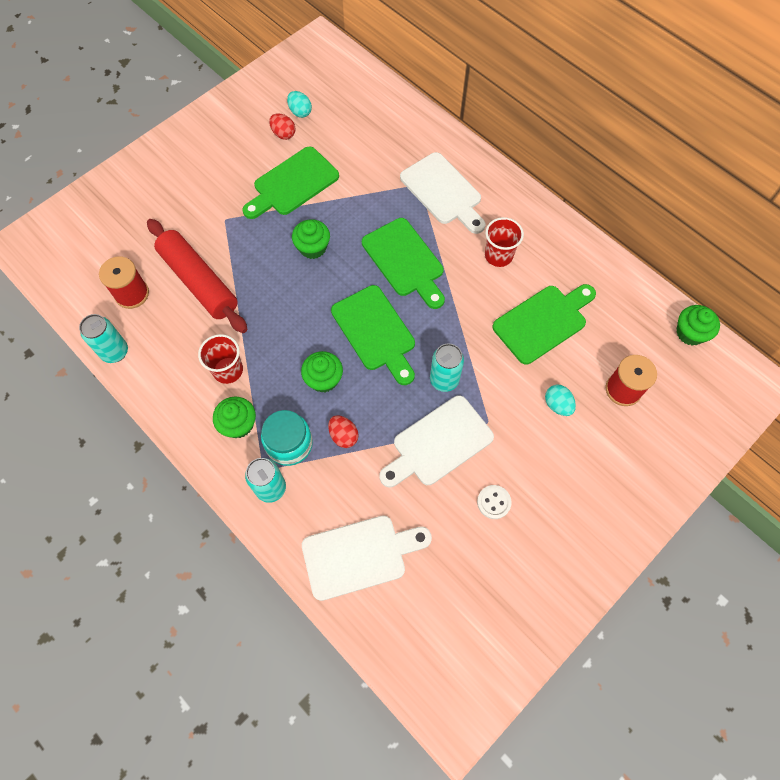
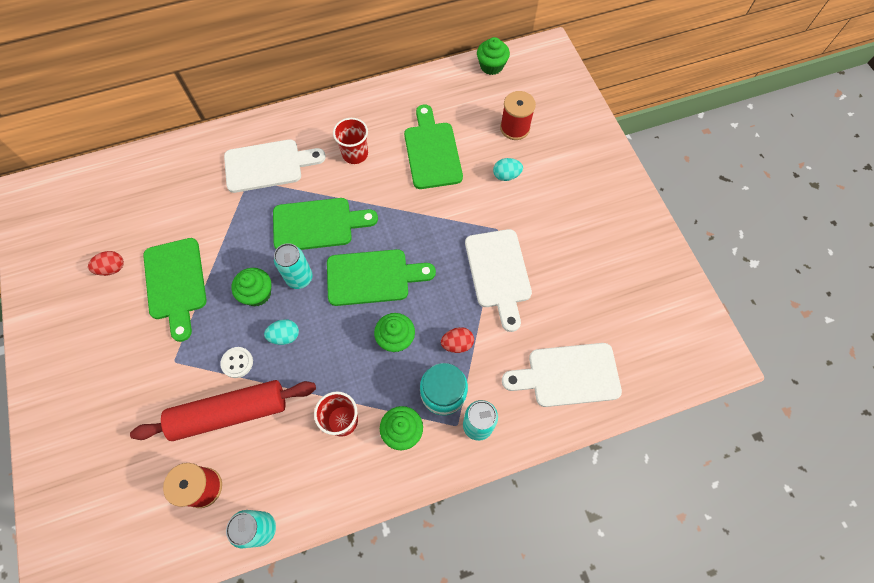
camera: 65 degrees left, 0 degrees up
turquoise egg [287,91,312,118] -> turquoise egg moved to [264,319,299,345]
white cutting board [302,515,432,601] -> white cutting board turned 105 degrees counterclockwise [502,343,622,407]
turquoise can [430,344,464,392] -> turquoise can moved to [274,243,312,289]
white button [477,485,512,519] -> white button moved to [220,347,253,378]

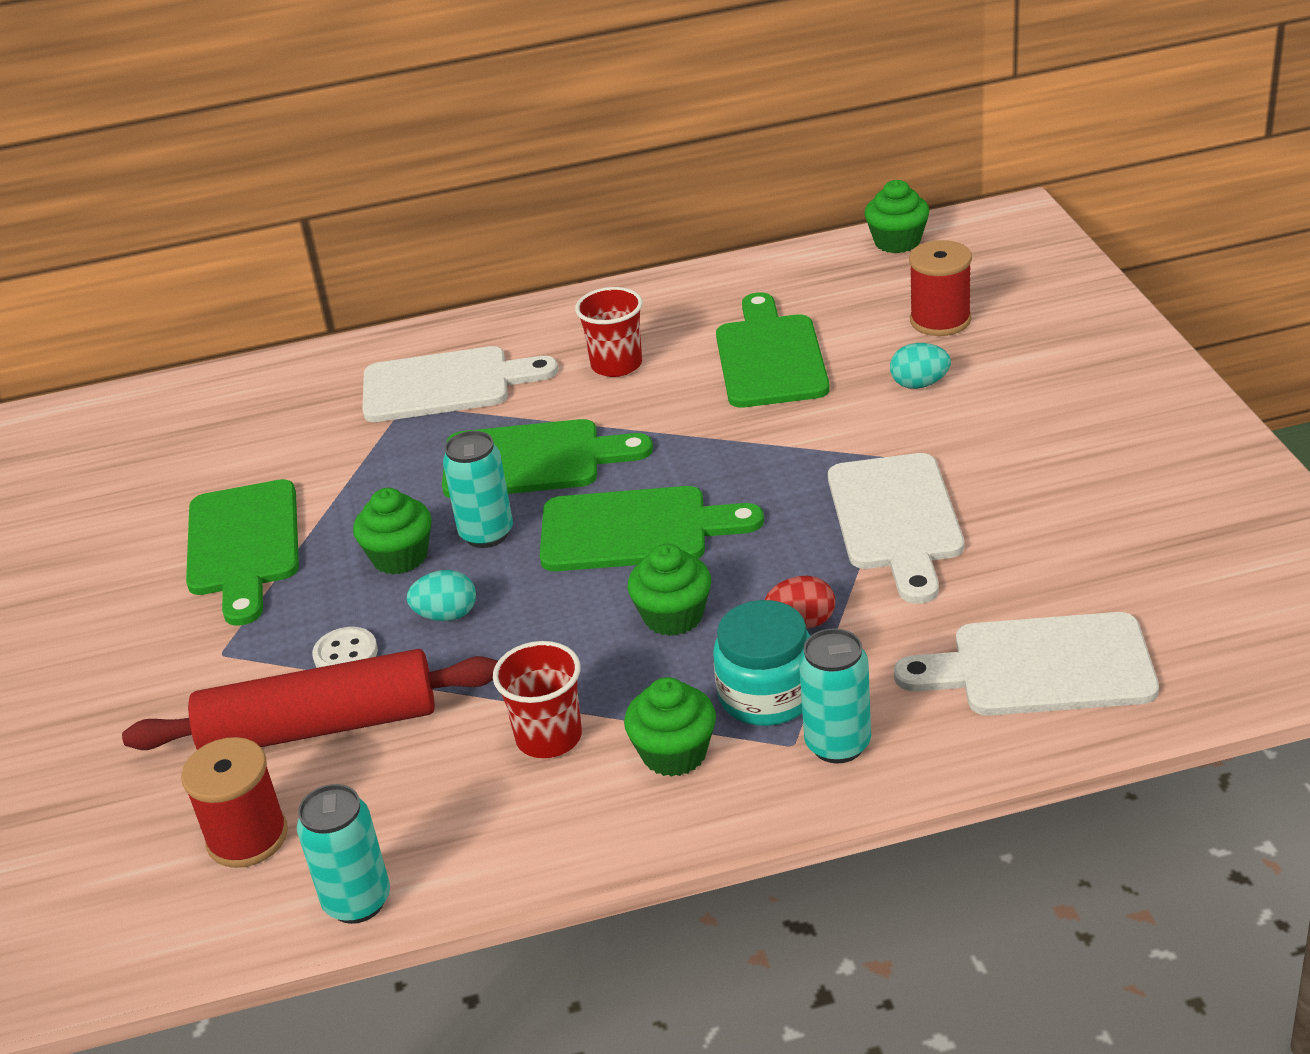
camera: 10 degrees right, 30 degrees down
red egg [88,251,124,276] -> none

